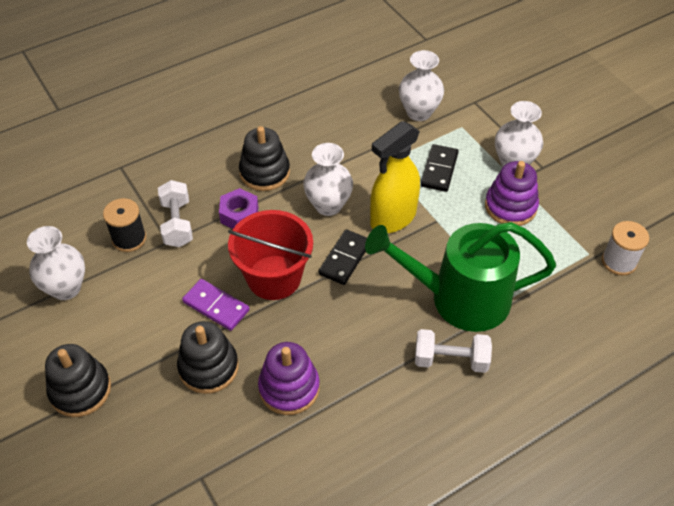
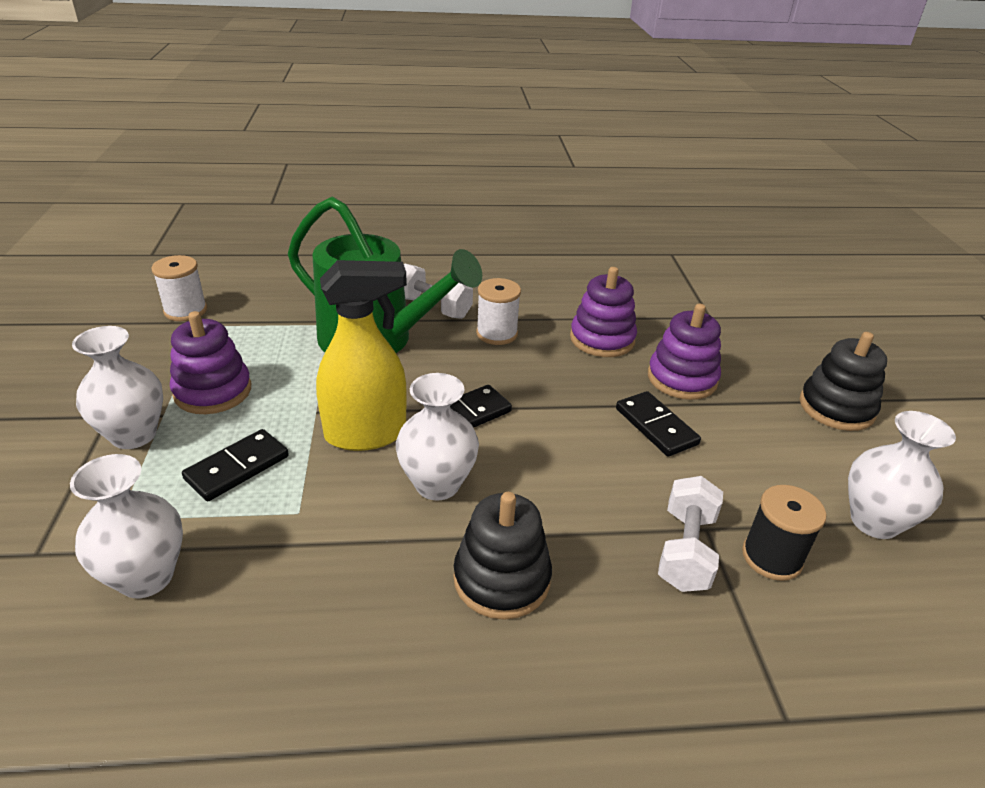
camera: 155 degrees left, 15 degrees down
black stacking toy [177,321,238,394] -> purple stacking toy [648,304,721,400]
purple domino [182,279,250,331] -> black domino [616,391,701,457]
purple nut [219,188,258,229] -> none
red bucket [228,210,313,300] -> none
none -> white spool [476,278,521,345]

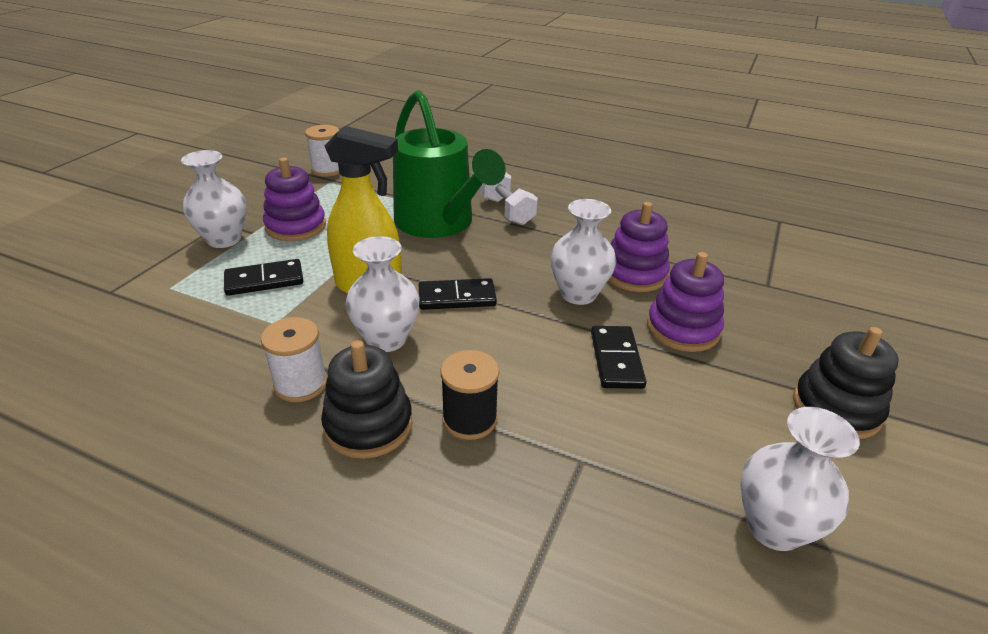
camera: 30 degrees right, 0 degrees up
white vase [70,454,183,598] -> white vase moved to [550,199,616,305]
white spool [476,278,521,345] -> white spool moved to [261,317,327,402]
white dumbbell [658,476,723,592] -> none
black spool [742,485,827,581] -> black spool moved to [440,350,499,440]

